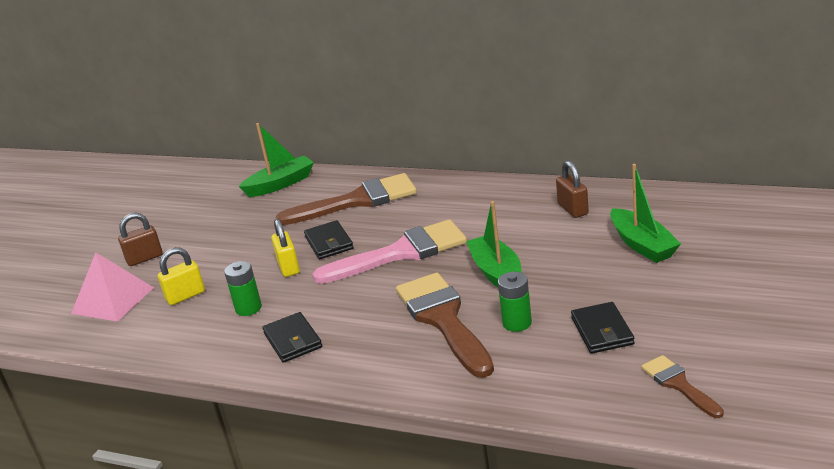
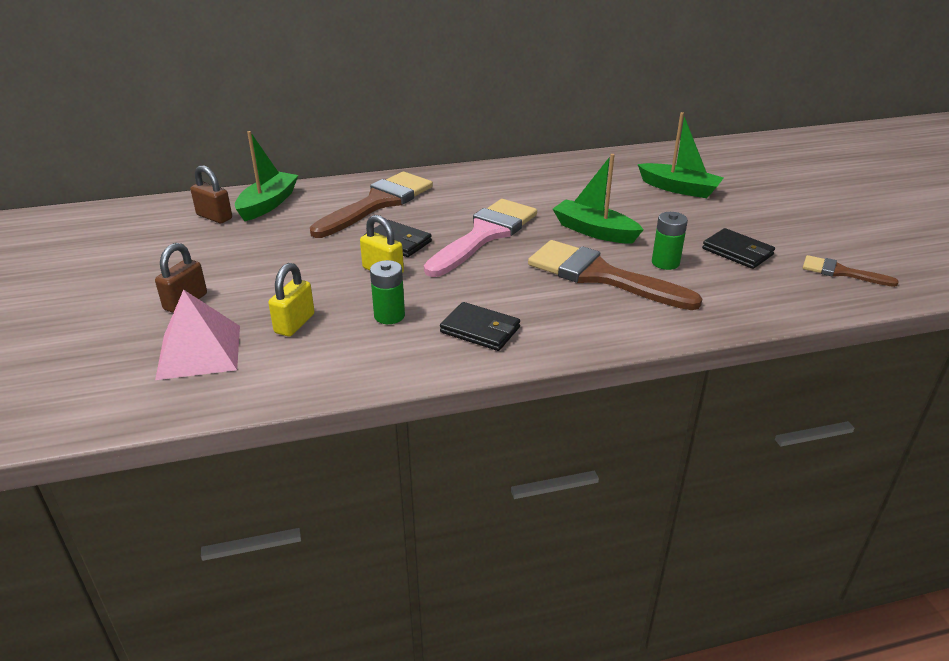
camera: 40 degrees left, 5 degrees up
brown padlock [556,160,589,218] -> brown padlock moved to [190,165,232,223]

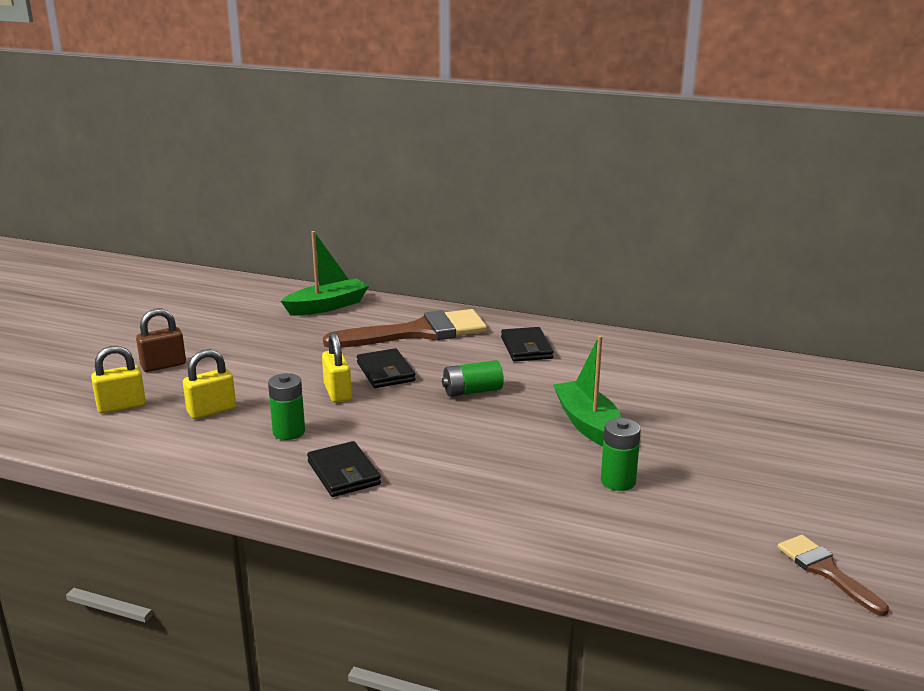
camera: 35 degrees right, 10 degrees down
pink pyramid [155,289,240,380] -> yellow padlock [91,346,146,413]
brown padlock [190,165,232,223] -> none
pink brush [424,199,537,277] -> green battery [442,360,504,397]
brown brush [528,240,702,310] -> none
green boat [638,112,724,198] -> none
black wallet [702,228,775,269] -> black wallet moved to [501,327,554,362]

